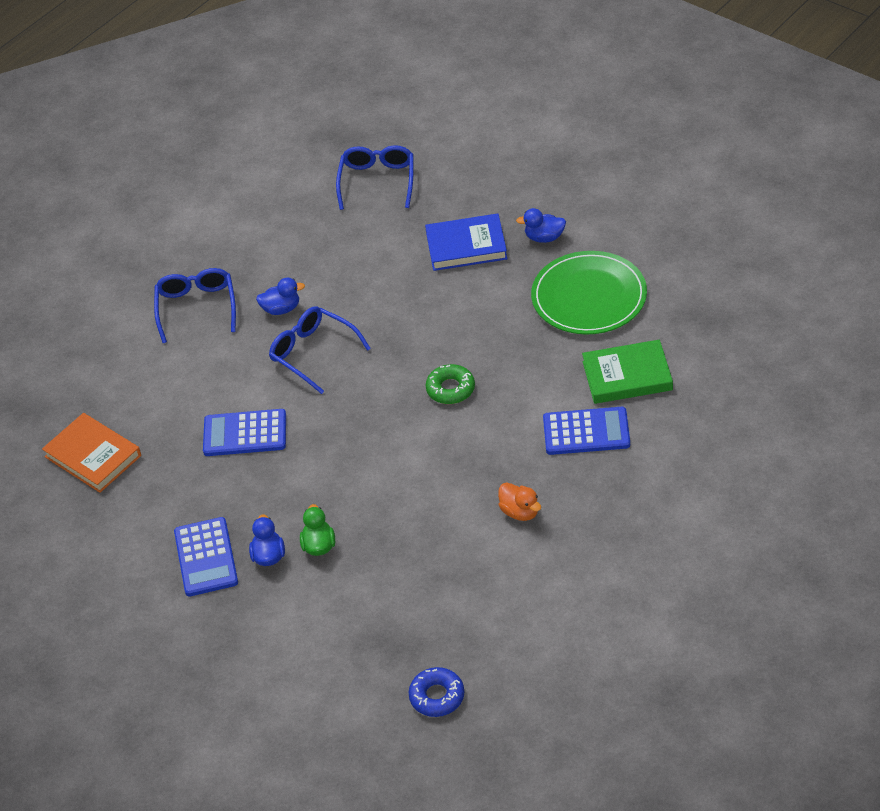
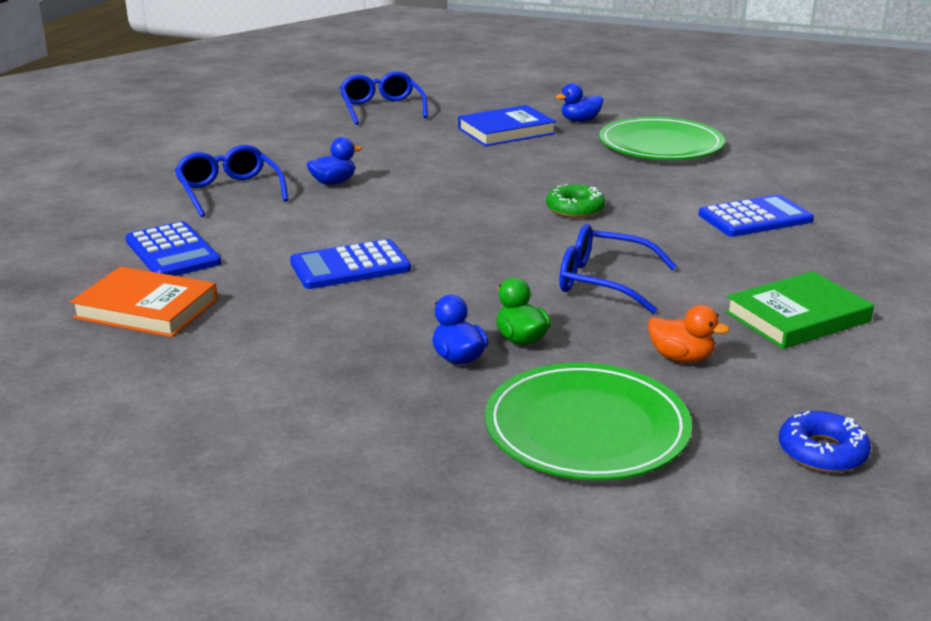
camera: 25 degrees left, 20 degrees down
blue calculator [174,517,238,597] -> blue calculator moved to [125,221,221,276]
blue glasses [269,306,371,394] -> blue glasses moved to [559,224,677,314]
orange duck [498,482,541,521] -> orange duck moved to [648,305,730,363]
green book [582,340,673,404] -> green book moved to [725,271,874,349]
none -> green plate [485,363,692,480]

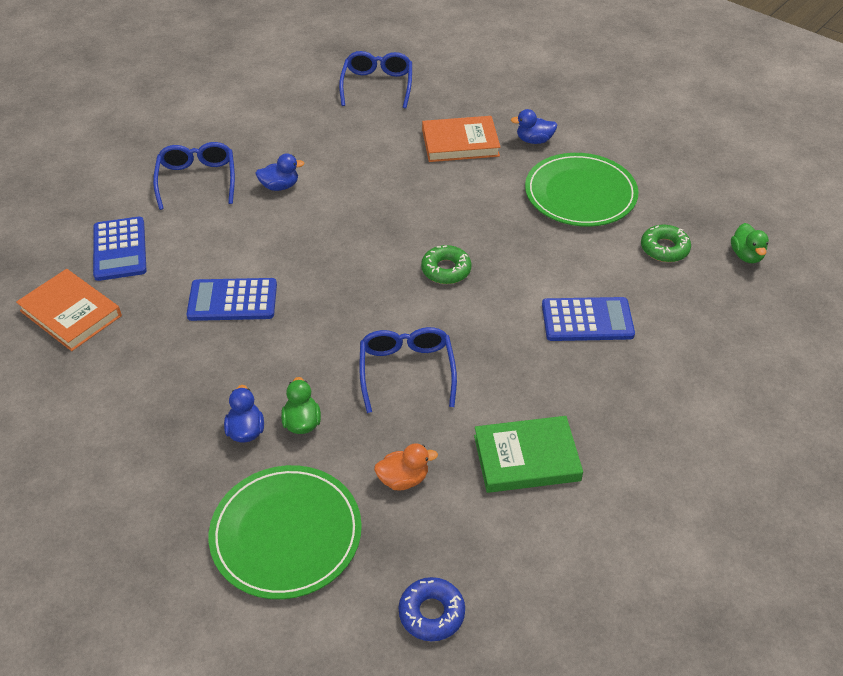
camera: 20 degrees right, 20 degrees up
blue book [458,105,556,146] -> orange book [422,116,500,162]
blue glasses [559,224,677,314] -> blue glasses turned 45 degrees clockwise [359,327,457,413]
orange duck [648,305,730,363] -> orange duck turned 60 degrees counterclockwise [374,443,438,490]
none -> green donut [641,225,691,262]
none -> green duck [731,223,769,263]

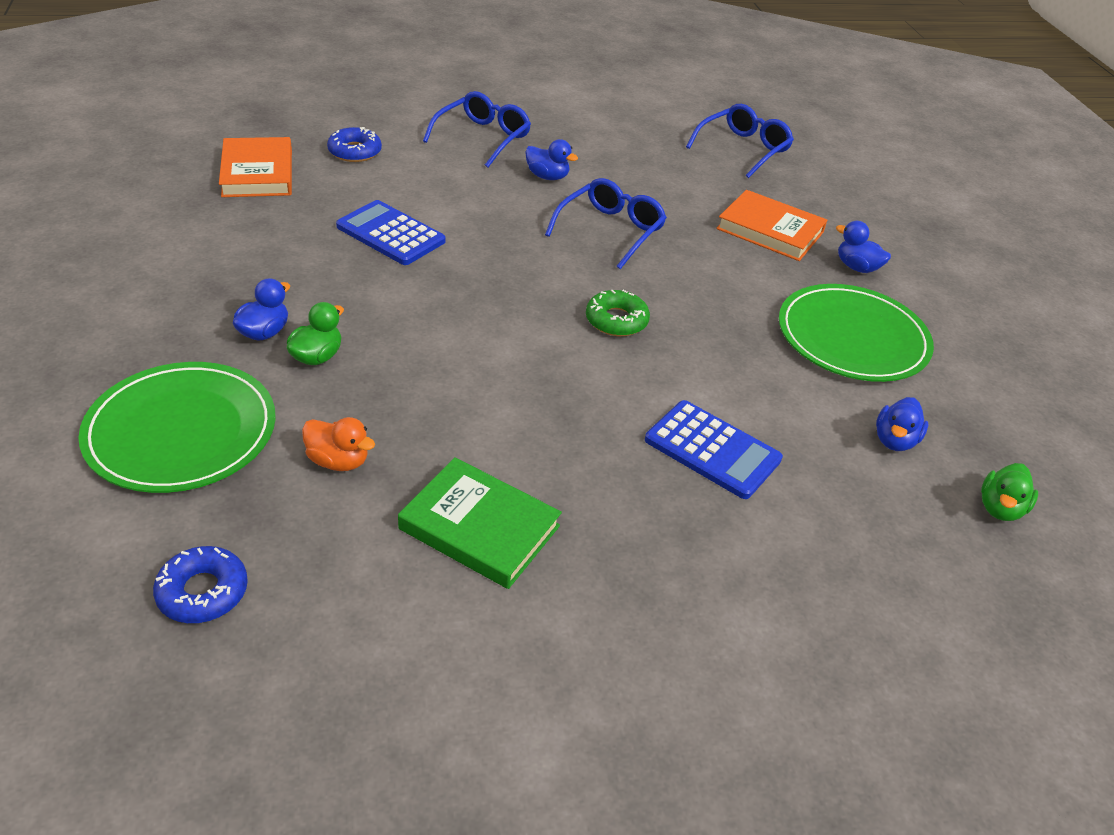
camera: 35 degrees right, 5 degrees down
blue calculator [93,217,146,281] -> blue donut [327,127,382,162]
blue glasses [359,327,457,413] -> blue glasses moved to [545,178,667,269]
green donut [641,225,691,262] -> blue duck [876,397,928,451]

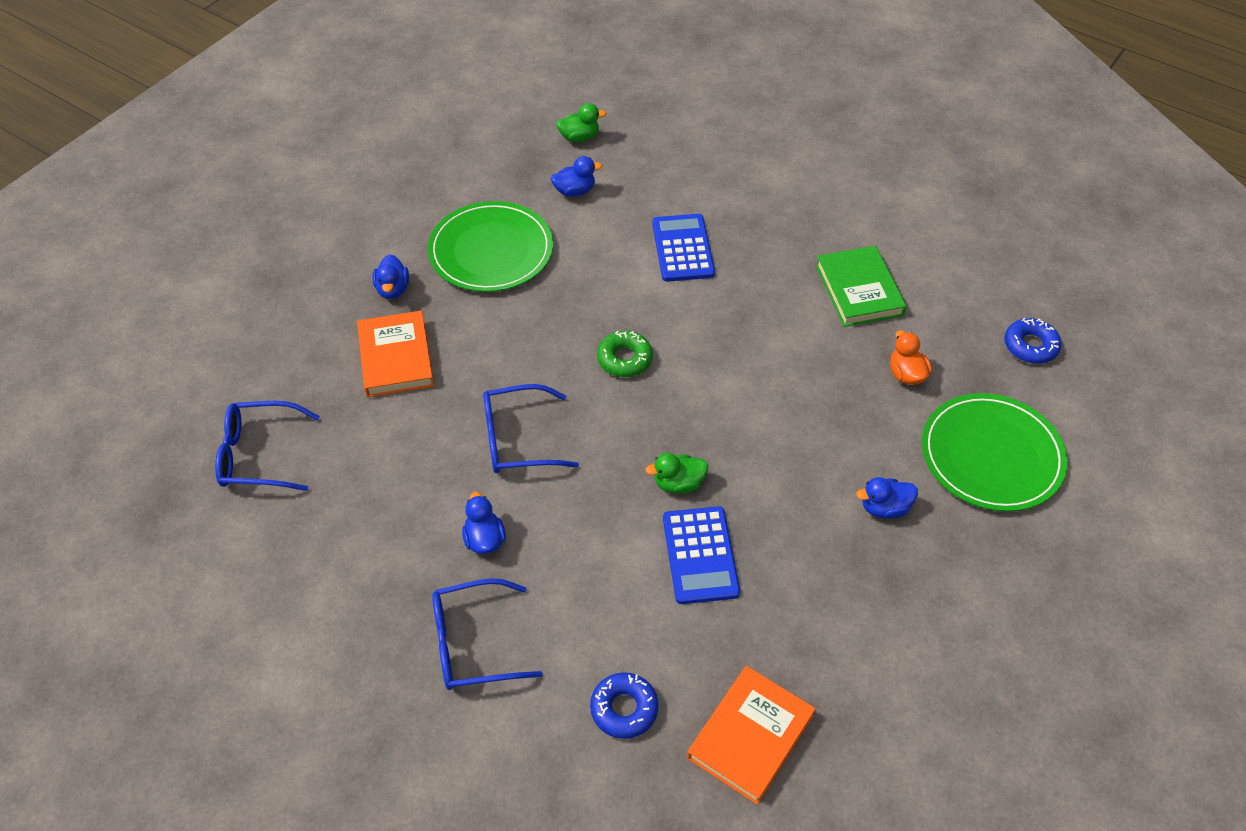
camera: 130 degrees left, 10 degrees up
green duck [286,302,344,365] -> green duck moved to [645,453,708,494]

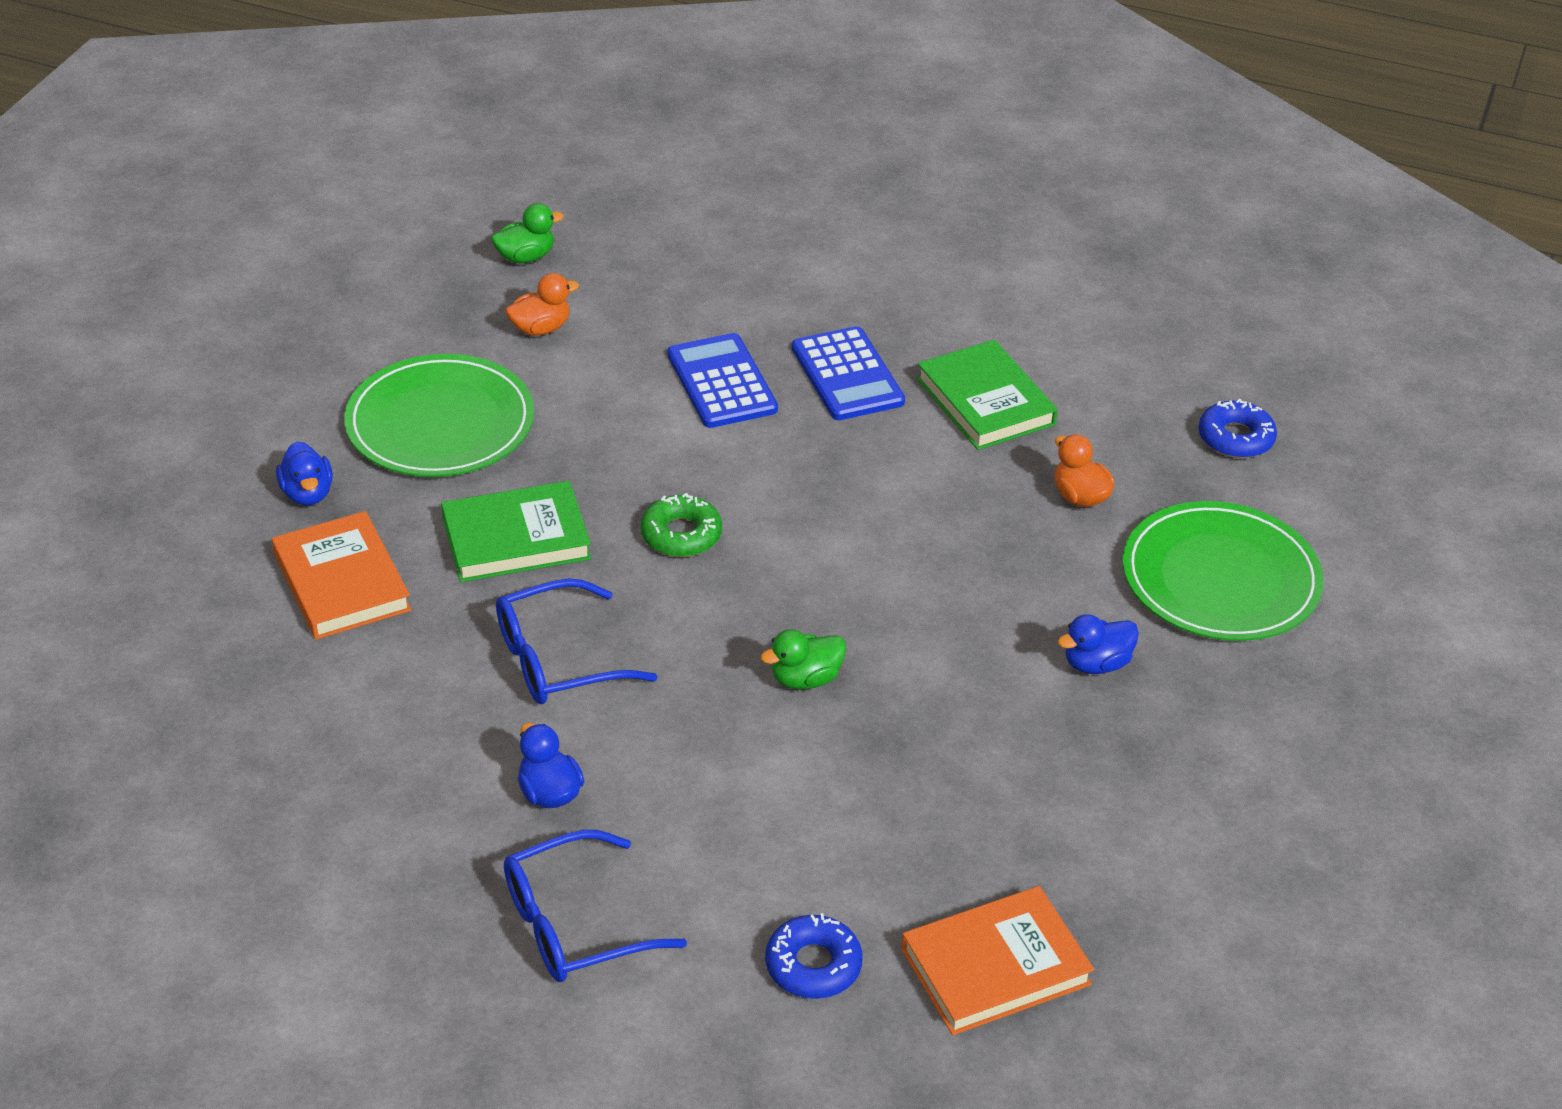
camera: 15 degrees left, 10 degrees down
blue glasses [215,401,320,491] -> none
blue duck [551,156,602,197] -> orange duck [505,273,579,336]
blue calculator [663,506,740,604] -> blue calculator moved to [792,326,905,420]
orange book [687,666,816,805] -> orange book turned 45 degrees clockwise [901,886,1094,1035]
none -> green book [441,481,591,582]

